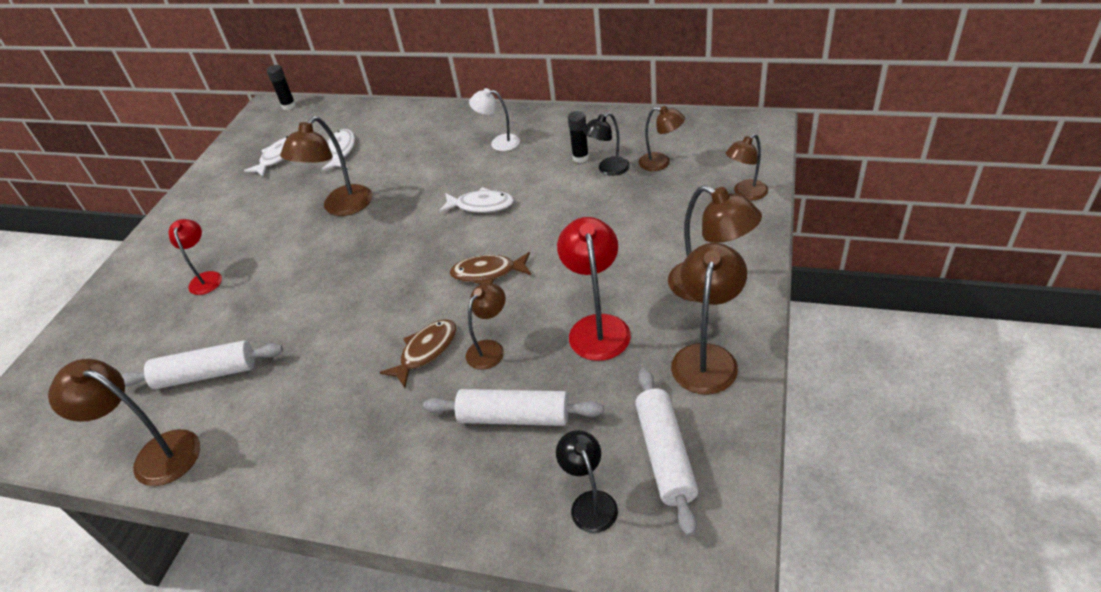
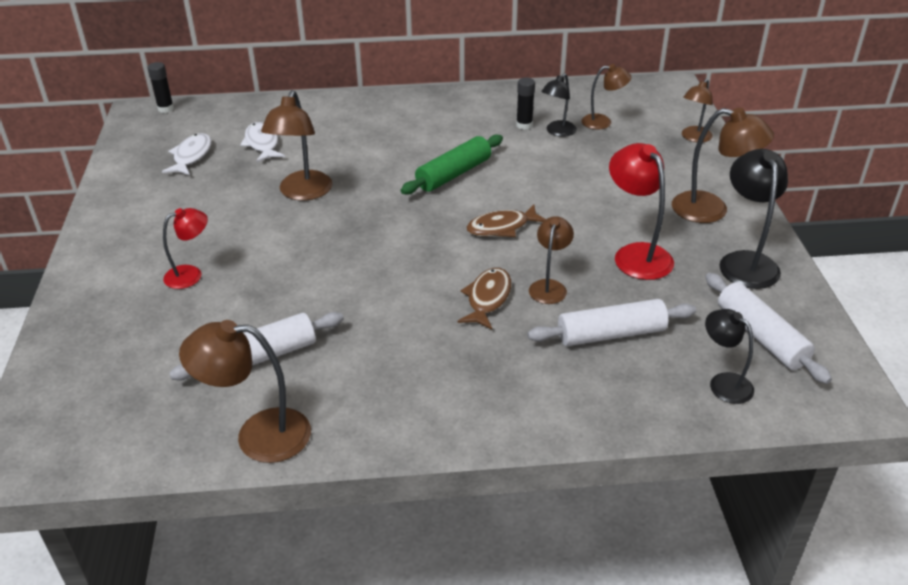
camera: 25 degrees left, 5 degrees down
red lamp [168,219,222,295] -> red lamp turned 90 degrees clockwise [163,208,208,289]
white fish [439,187,514,213] -> green rolling pin [401,134,503,195]
white lamp [469,88,520,151] -> none
brown lamp [671,243,747,395] -> black lamp [719,149,788,289]

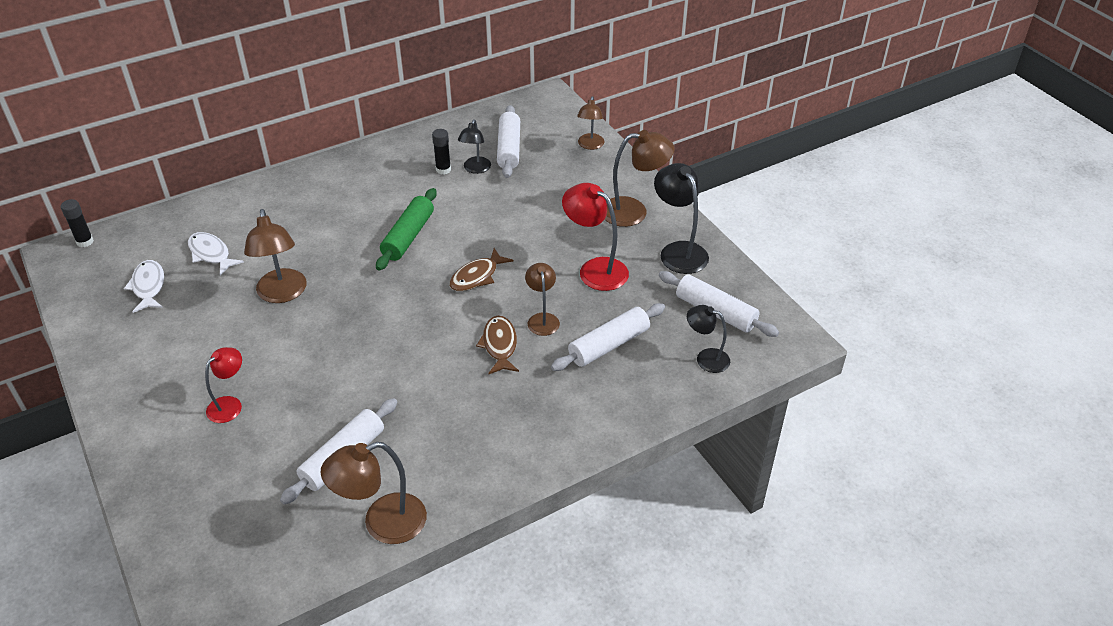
camera: 25 degrees left, 5 degrees up
brown lamp [581,64,631,130] -> white rolling pin [497,105,520,178]

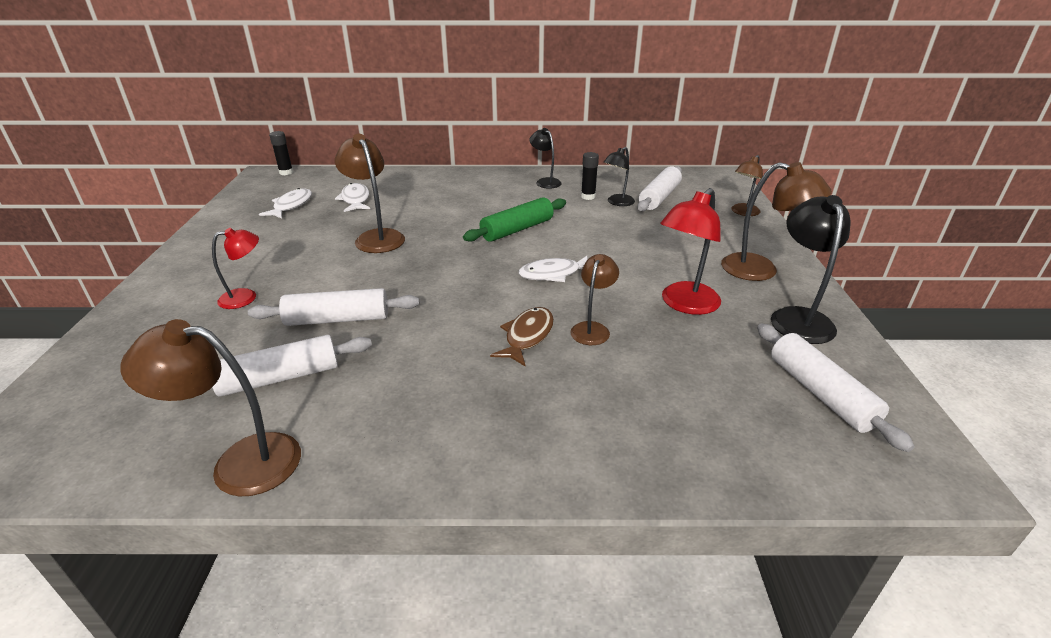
camera: 30 degrees right, 10 degrees down
brown lamp [244,209,307,303] -> brown lamp turned 135 degrees clockwise [335,134,405,253]
brown fish [450,248,513,291] -> white fish [519,256,588,282]
white rolling pin [551,303,665,371] -> white rolling pin moved to [248,288,419,326]
red lamp [562,183,629,291] -> red lamp turned 120 degrees counterclockwise [660,188,721,315]
black lamp [687,305,730,373] -> black lamp moved to [529,128,562,189]

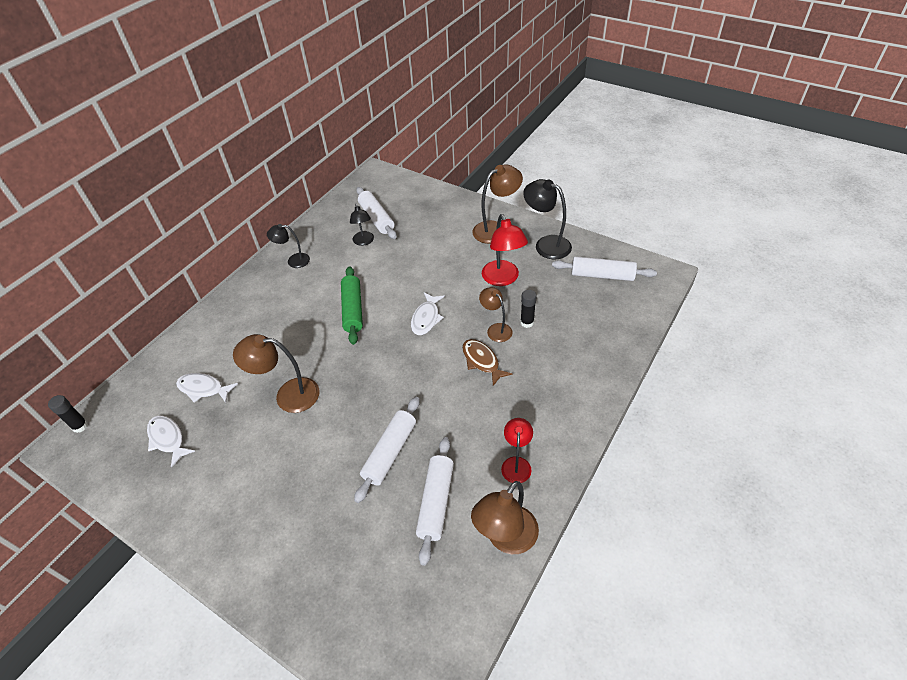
camera: 55 degrees left, 15 degrees up
red lamp [212,228,259,309] -> red lamp moved to [501,418,533,483]
black glue stick [581,152,599,200] -> black glue stick moved to [520,290,537,328]
brown lamp [731,155,763,216] -> none

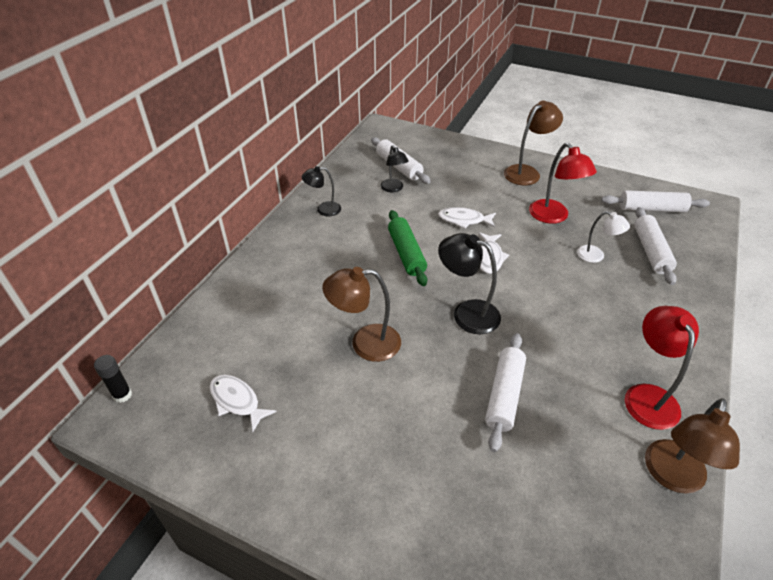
camera: 10 degrees left, 5 degrees down
white fish [176,373,238,403] -> white fish moved to [438,207,496,229]
white rolling pin [416,437,454,566] -> white rolling pin moved to [634,207,677,285]
brown fish [462,339,512,386] -> none
brown lamp [479,287,513,342] -> none
red lamp [501,418,533,483] -> red lamp [625,306,699,430], size x1.60
black glue stick [520,290,537,328] -> white lamp [577,211,630,263]
black lamp [523,179,572,259] -> black lamp moved to [438,233,501,334]

